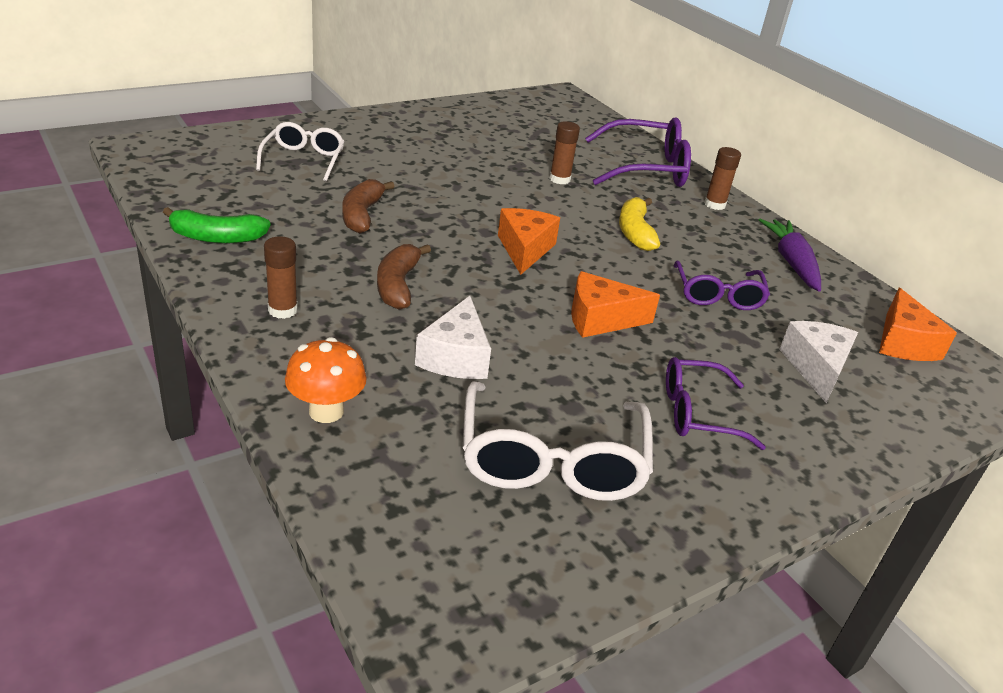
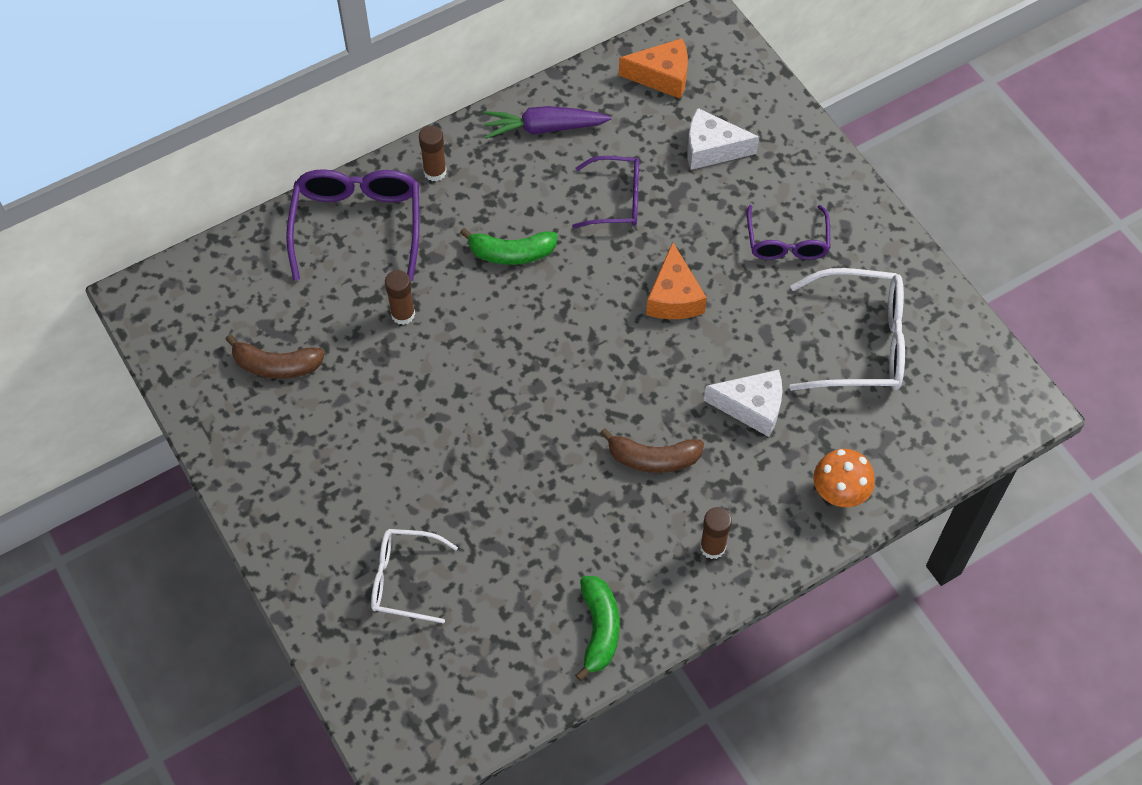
camera: 85 degrees left, 25 degrees up
brown banana [343,179,395,233] -> brown banana moved to [225,335,325,379]
orange cheese [498,208,560,275] -> none
yellow banana [619,197,660,251] -> green banana [460,228,558,265]

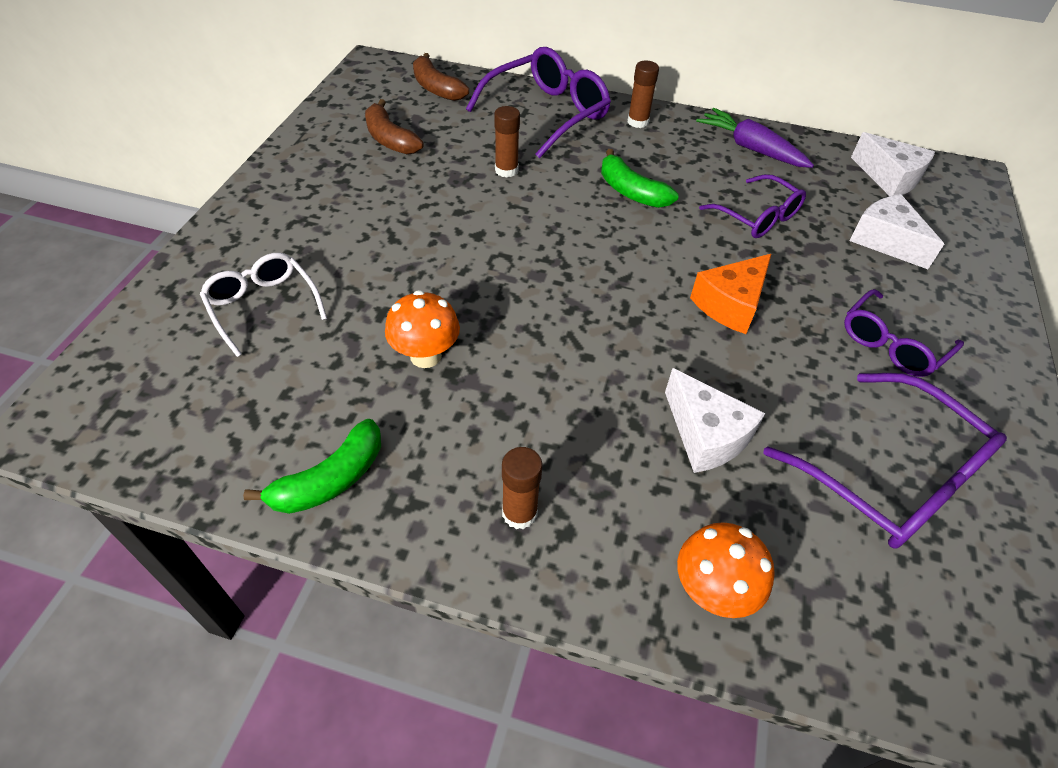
camera: 45 degrees right, 10 degrees down
brown banana [600,428,704,473] -> brown banana moved to [413,53,469,101]
orange cheese [619,38,688,99] -> white cheese [851,132,935,196]
white glasses [789,268,905,391] -> purple glasses [763,373,1007,549]
none -> orange mushroom [385,290,460,368]

